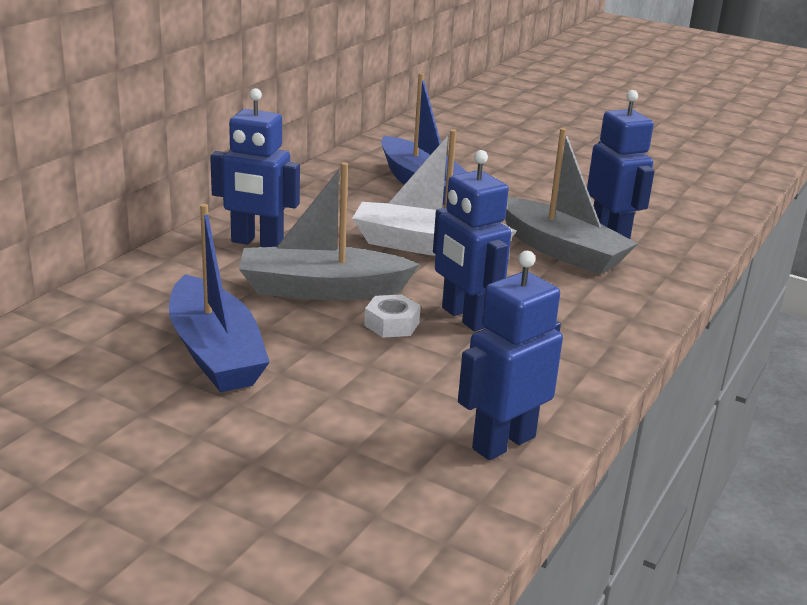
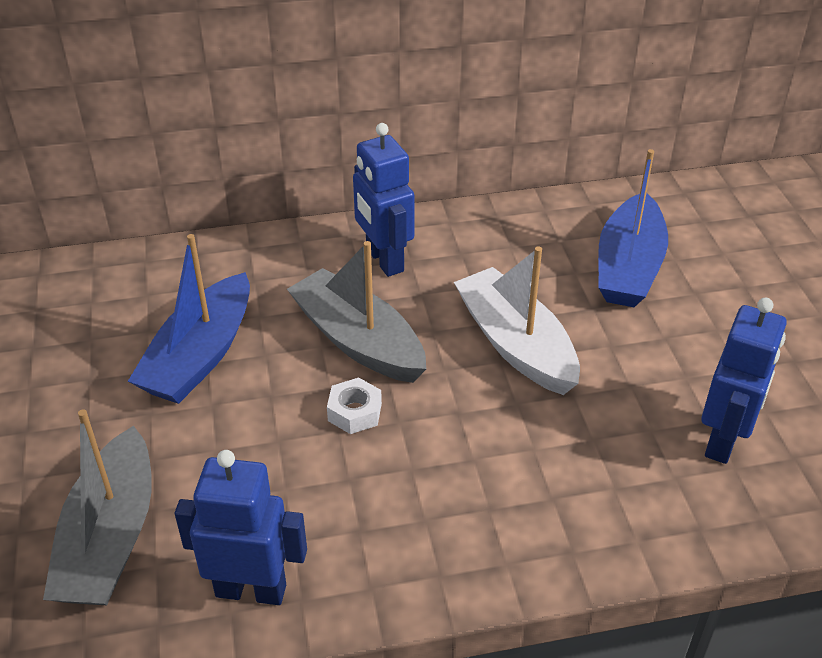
camera: 50 degrees right, 15 degrees up
blue robot [433,150,511,331] -> none
grey boat [505,128,638,275] -> grey boat moved to [43,409,152,605]

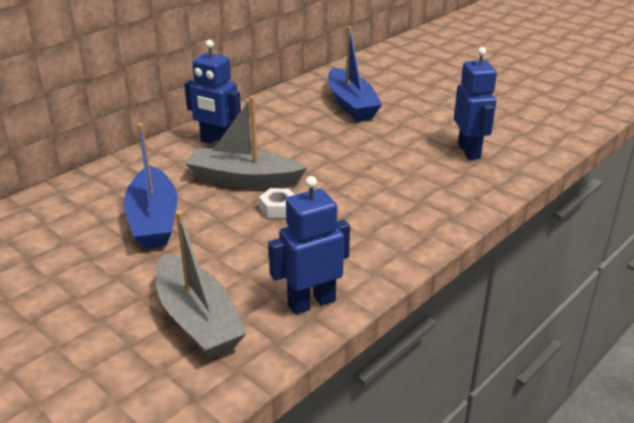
camera: 35 degrees left, 10 degrees down
white boat [454,246,580,395] -> none

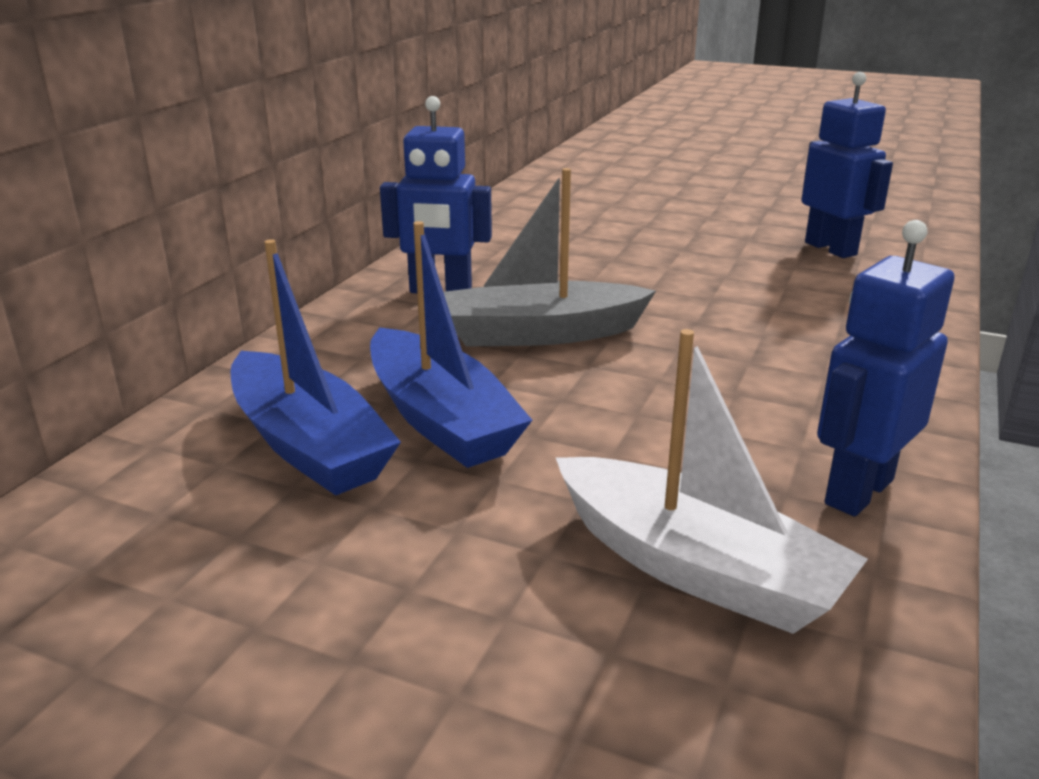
camera: 20 degrees left, 5 degrees down
grey boat [156,211,247,359] -> white boat [556,329,868,634]
white nut [259,188,295,218] -> none
blue boat [328,26,382,121] -> blue boat moved to [231,239,401,496]

